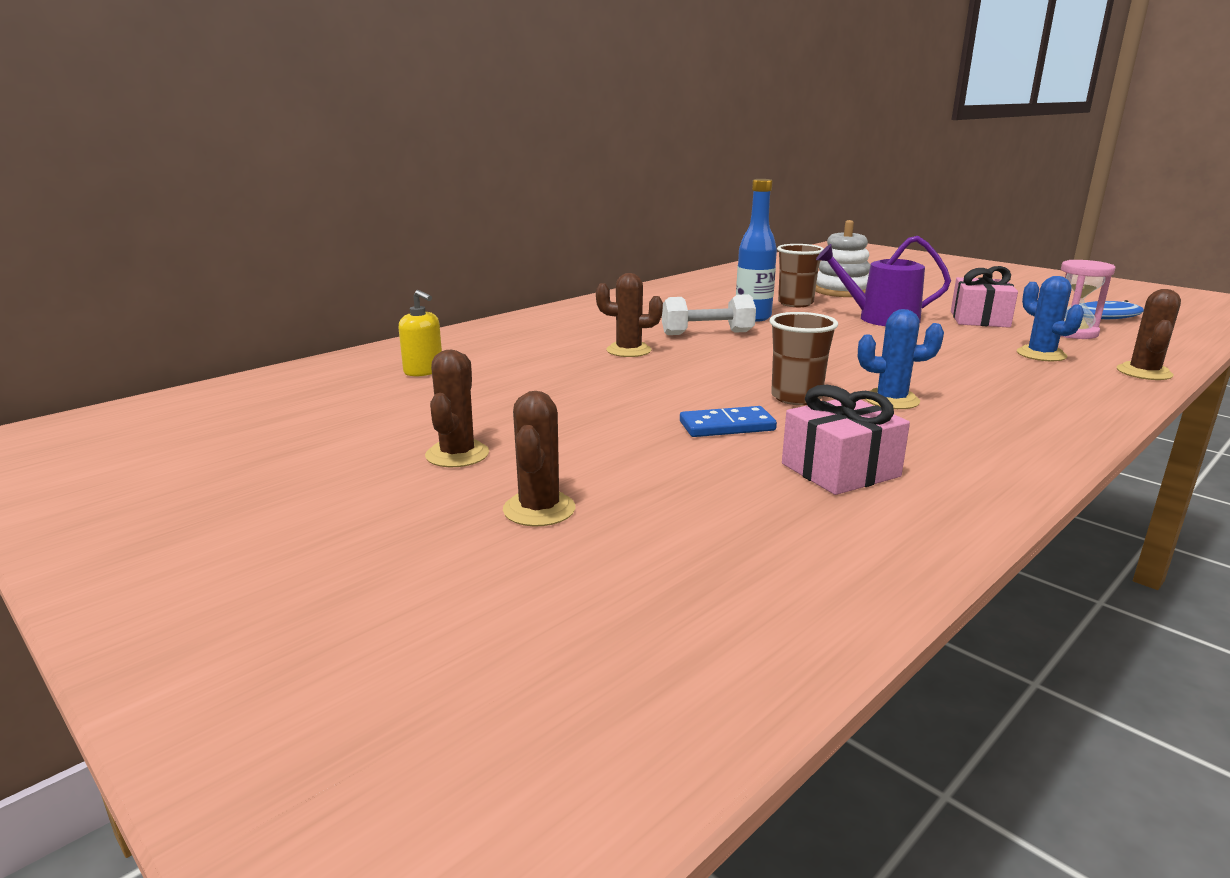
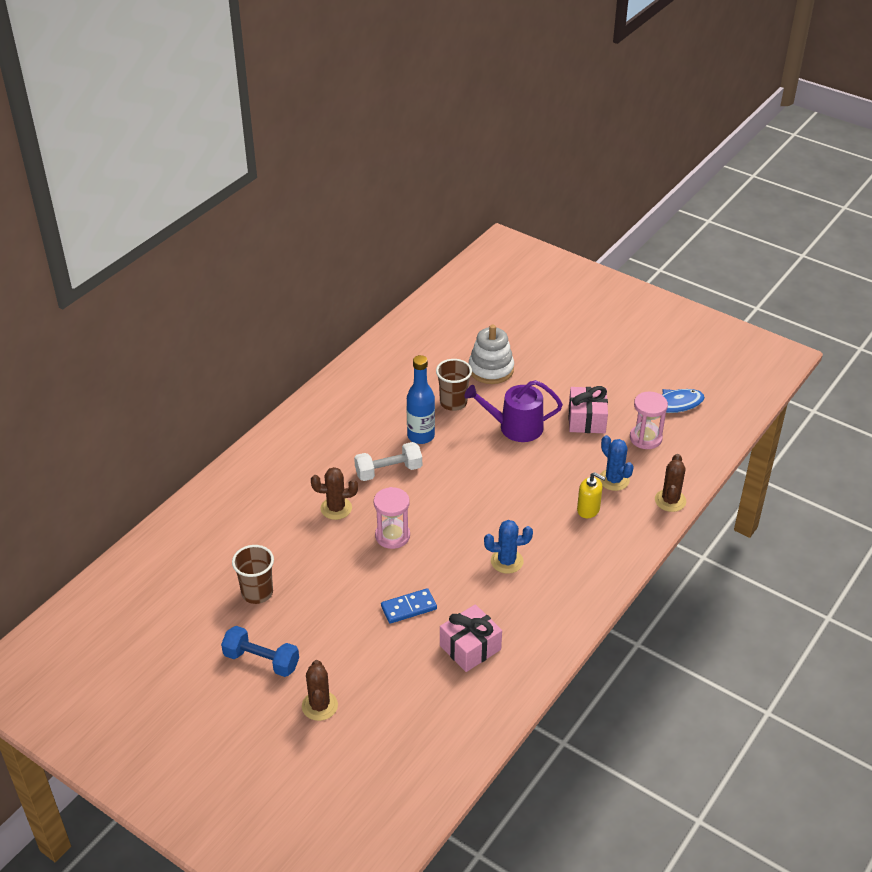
camera: 10 degrees left, 20 degrees up
yellow soap dispenser [399,290,442,376] -> yellow soap dispenser moved to [577,472,606,518]
brown cactus [425,350,489,467] -> blue dumbbell [221,626,299,677]
brown cup [769,312,838,405] -> brown cup moved to [232,545,274,604]
none -> pink hourglass [374,487,410,549]

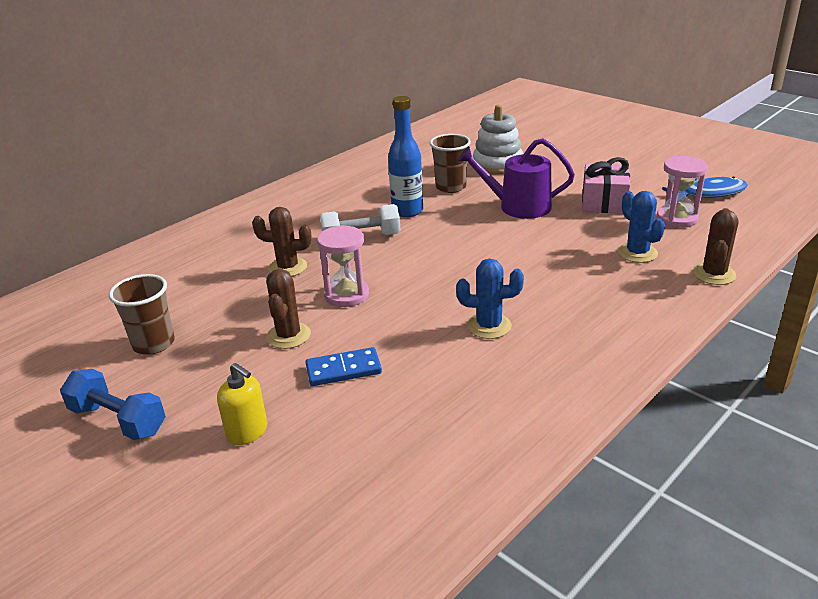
camera: 10 degrees right, 10 degrees down
brown cactus [302,660,338,721] -> brown cactus moved to [266,269,311,349]
pink gift [440,604,502,672] -> none
yellow soap dispenser [577,472,606,518] -> yellow soap dispenser moved to [217,363,267,445]

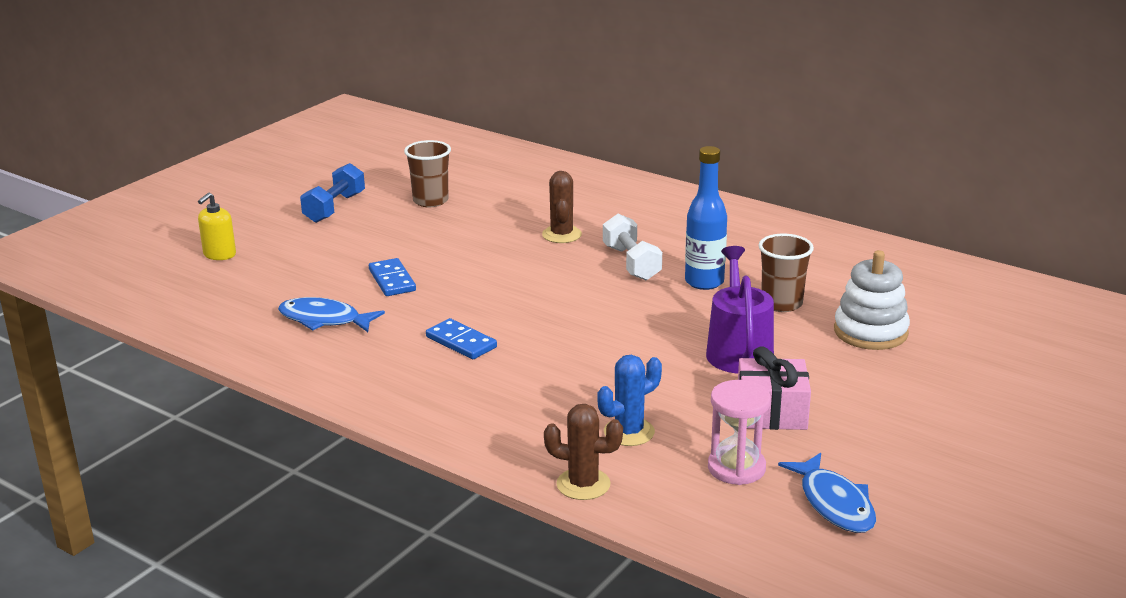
camera: 80 degrees right, 5 degrees down
yellow soap dispenser [217,363,267,445] -> yellow soap dispenser moved to [198,193,236,260]
brown cactus [266,269,311,349] -> none
pink hourglass [317,225,369,307] -> none
blue cactus [456,259,524,339] -> blue domino [426,318,497,359]
none -> blue fish [278,297,385,332]

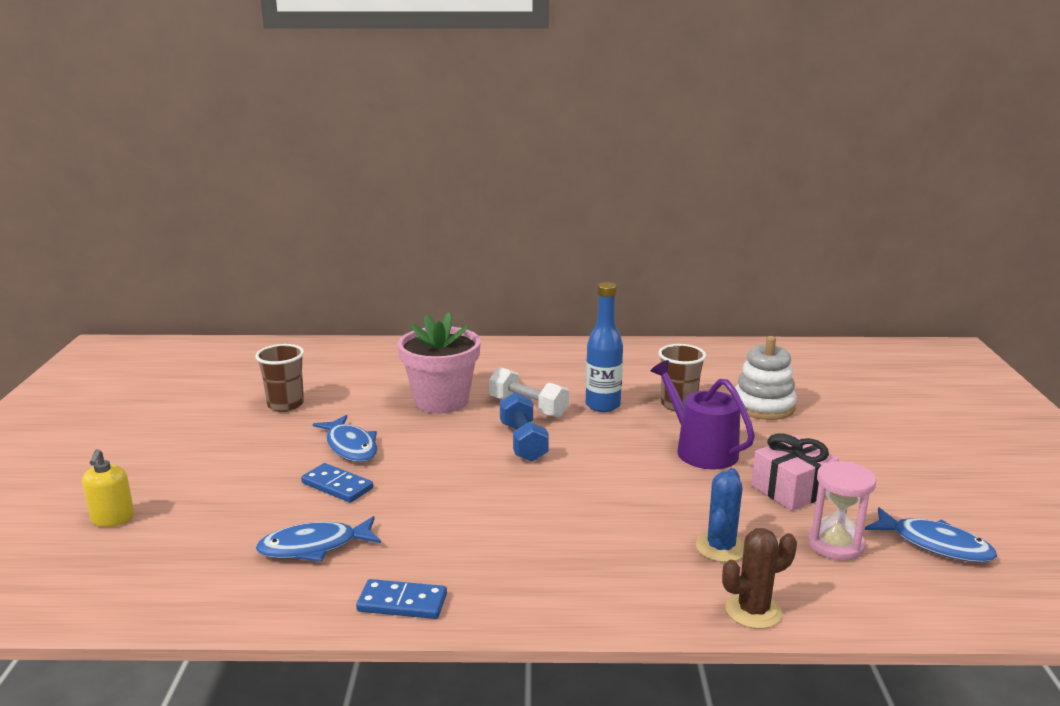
camera: 35 degrees left, 5 degrees down
blue dumbbell [300,163,365,223] -> blue dumbbell moved to [500,392,549,462]
blue domino [426,318,497,359] -> blue domino moved to [356,579,447,619]
brown cactus [542,171,582,243] -> pink flower pot [398,313,481,414]
none -> blue fish [313,415,377,462]

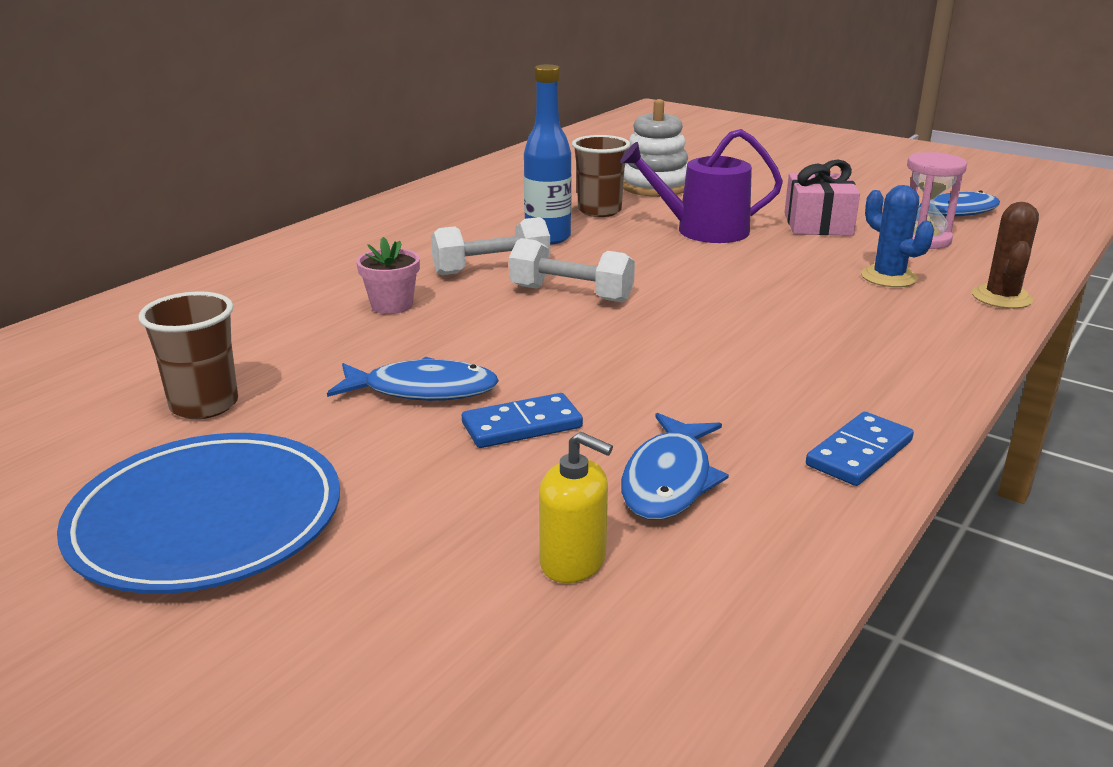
camera: 55 degrees left, 5 degrees up
yellow soap dispenser [82,449,135,527] -> yellow soap dispenser moved to [539,432,613,583]
pink flower pot [398,313,481,414] -> pink flower pot [356,237,420,314], size x0.50
blue dumbbell [500,392,549,462] -> white dumbbell [509,238,635,303]
none -> blue plate [57,433,340,594]

